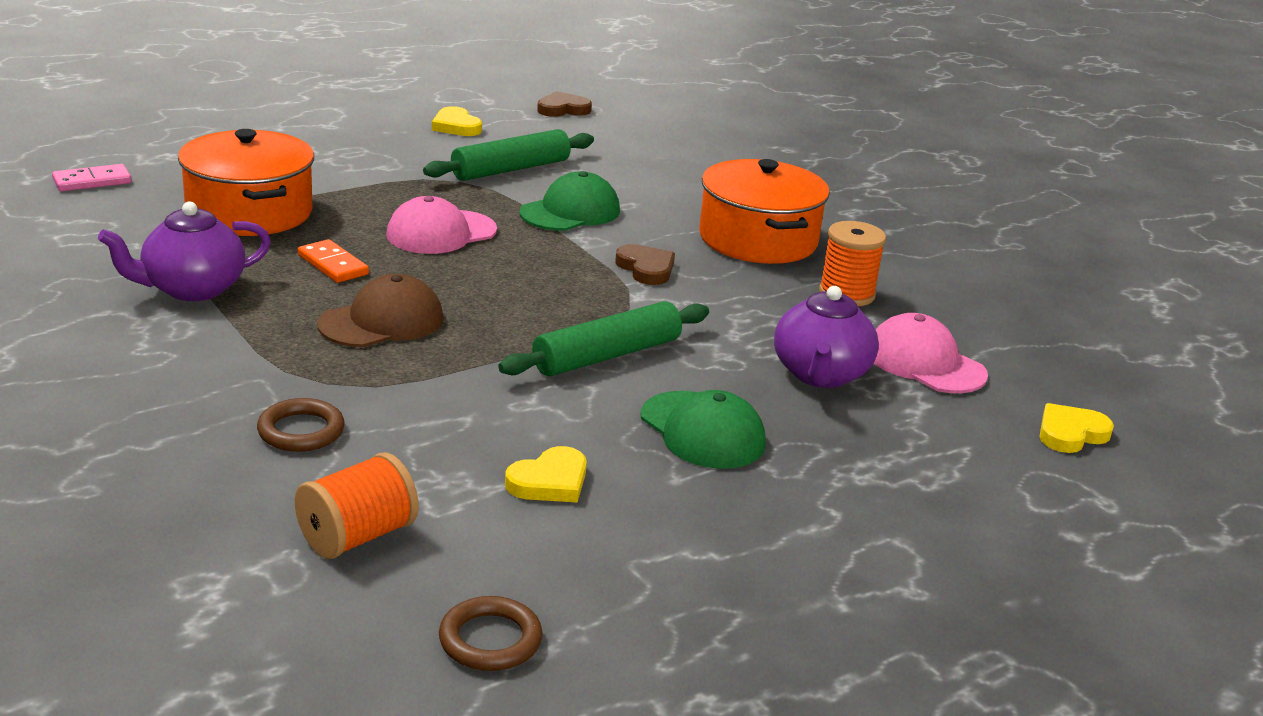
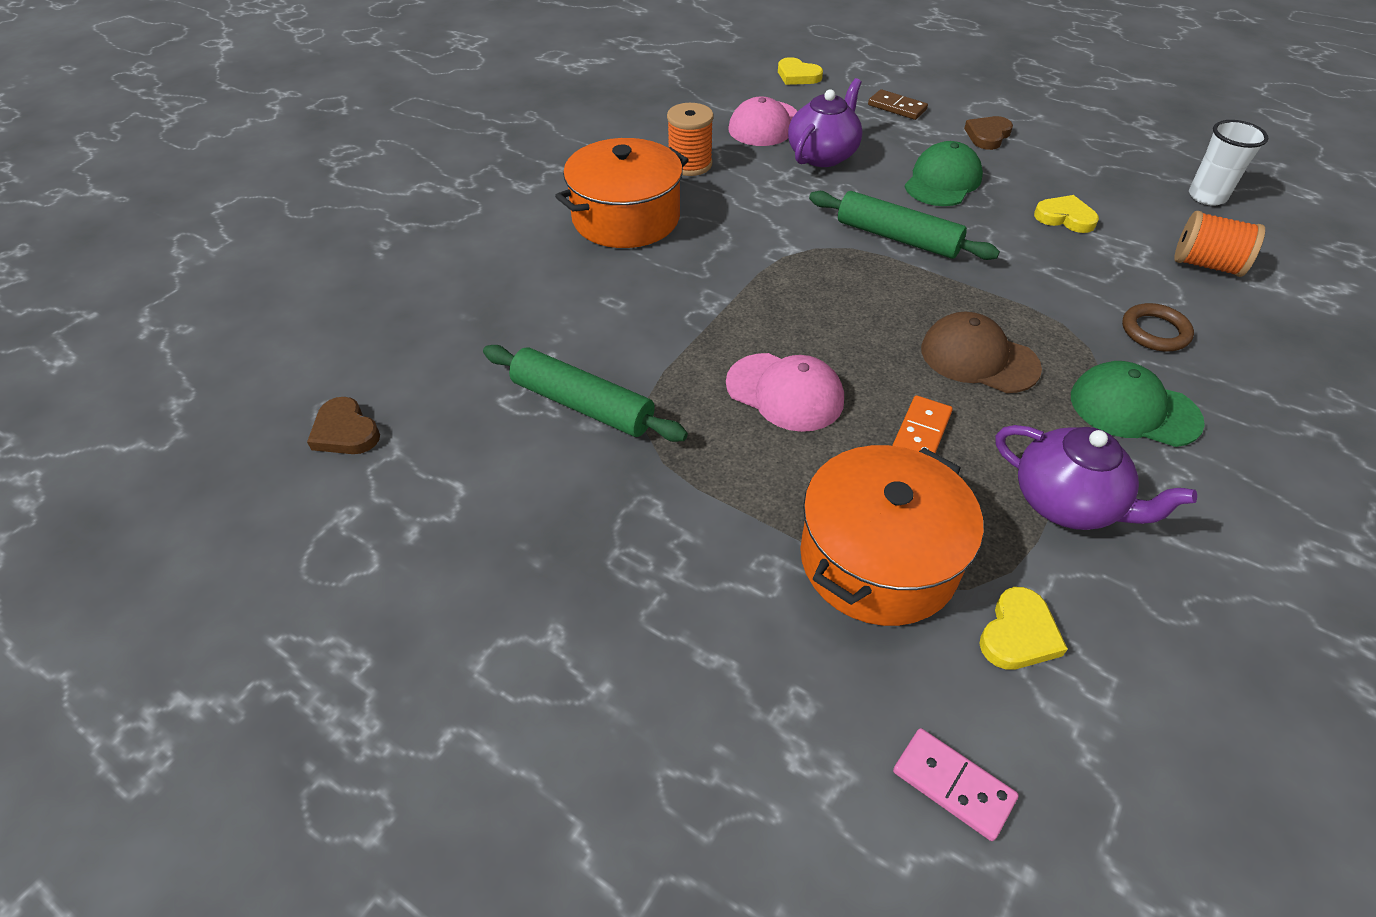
camera: 110 degrees left, 20 degrees up
yellow heart [432,106,482,136] -> yellow heart moved to [979,587,1068,670]
brown ring [439,596,543,671] -> white cup [1189,120,1268,206]
green cap [520,171,620,231] -> green cap moved to [1071,361,1205,447]
brown heart [615,244,675,285] -> brown heart moved to [964,116,1013,150]
purple teapot [774,286,879,388] -> purple teapot turned 45 degrees counterclockwise [788,78,863,167]
none -> brown domino [868,89,928,120]

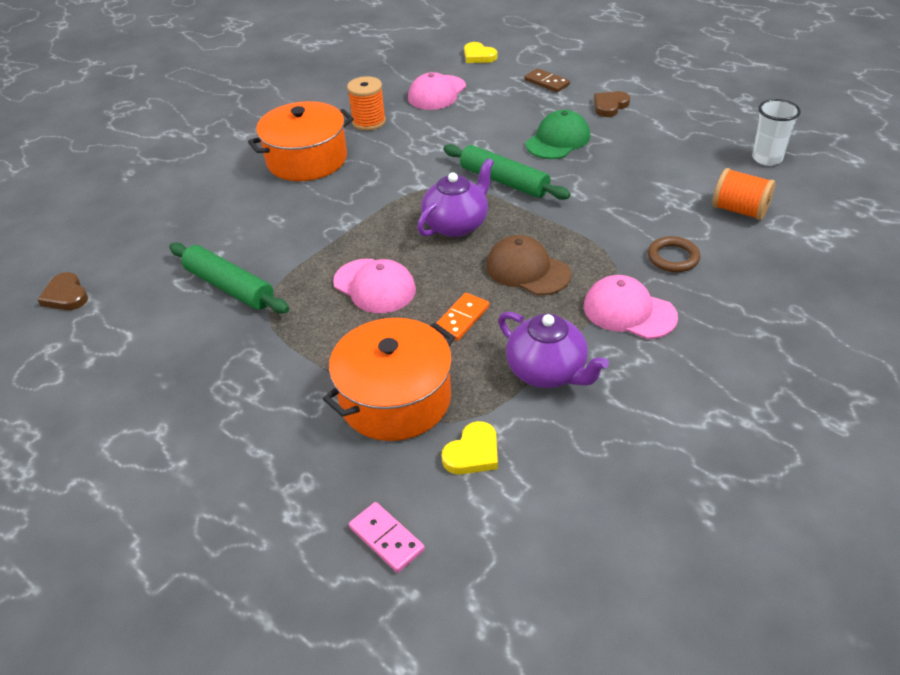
camera: 10 degrees right, 5 degrees down
purple teapot [788,78,863,167] -> purple teapot moved to [417,158,494,237]
yellow heart [1034,195,1099,233] -> none
green cap [1071,361,1205,447] -> pink cap [584,275,678,339]

